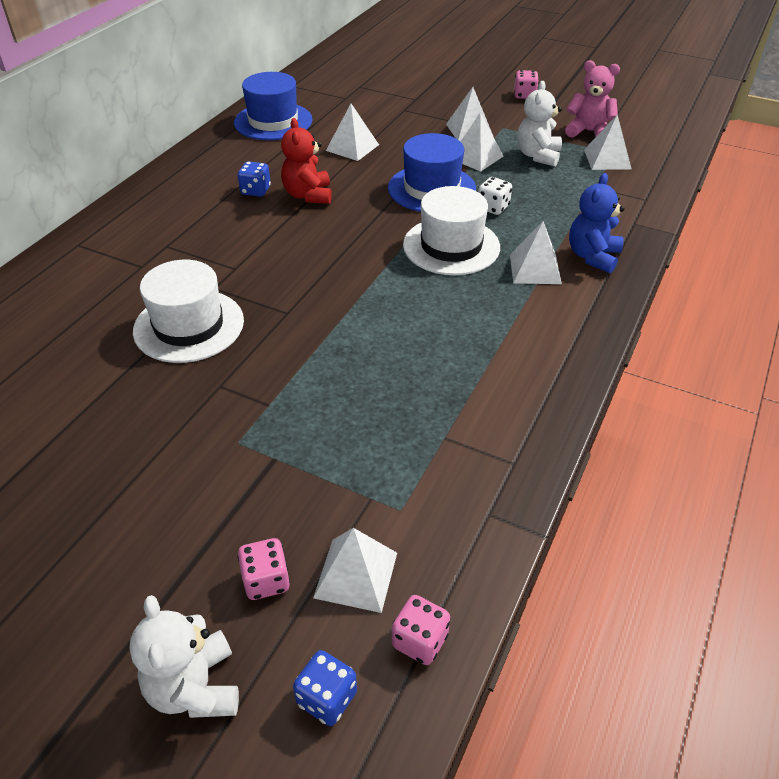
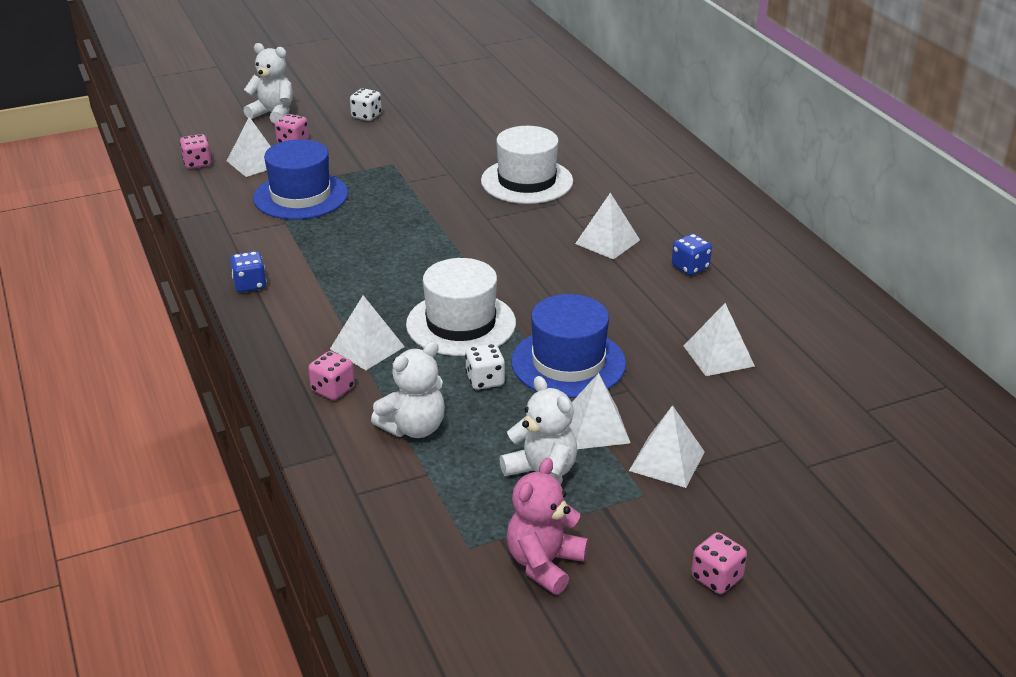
camera: 130 degrees right, 10 degrees down
blue hat [234,72,312,140] -> blue hat moved to [253,139,348,220]
red teddy bear [281,118,332,204] -> none
blue dice [293,650,357,726] -> blue dice moved to [230,251,267,292]
pink teddy bear [565,60,620,138] -> pink teddy bear turned 150 degrees clockwise [507,458,588,595]
blue teddy bear [569,173,624,274] -> pink dice [308,351,355,400]
white pyramid [584,115,631,170] -> white pyramid moved to [575,193,640,260]
none -> white dice [350,88,382,121]
none -> white teddy bear [371,341,445,438]

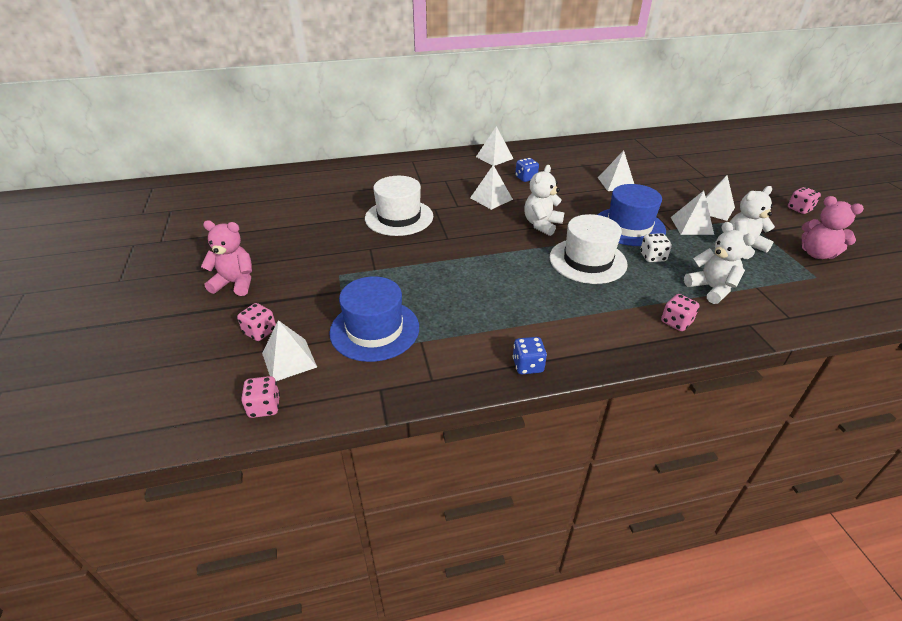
camera: 80 degrees left, 5 degrees up
white teddy bear [243,43,293,124] -> white teddy bear moved to [524,165,564,236]
white pyramid [330,295,405,370] -> white pyramid moved to [476,126,514,166]
white dice [350,88,382,121] -> pink teddy bear [201,220,252,296]

